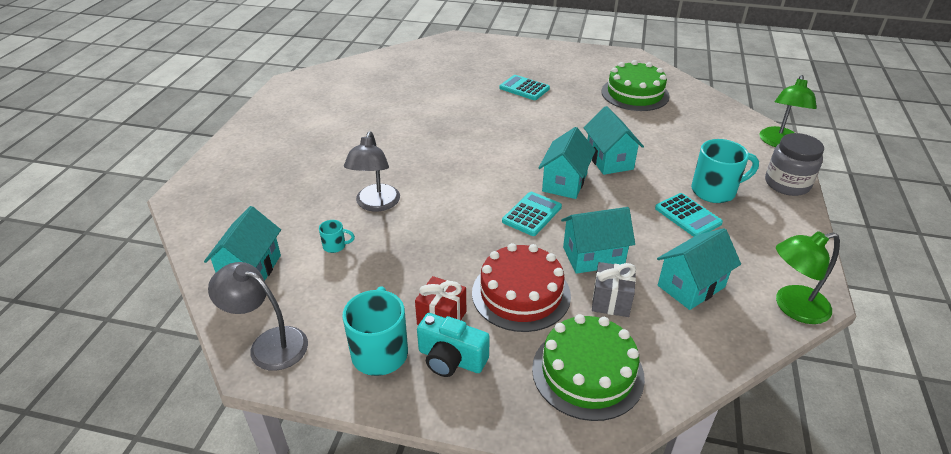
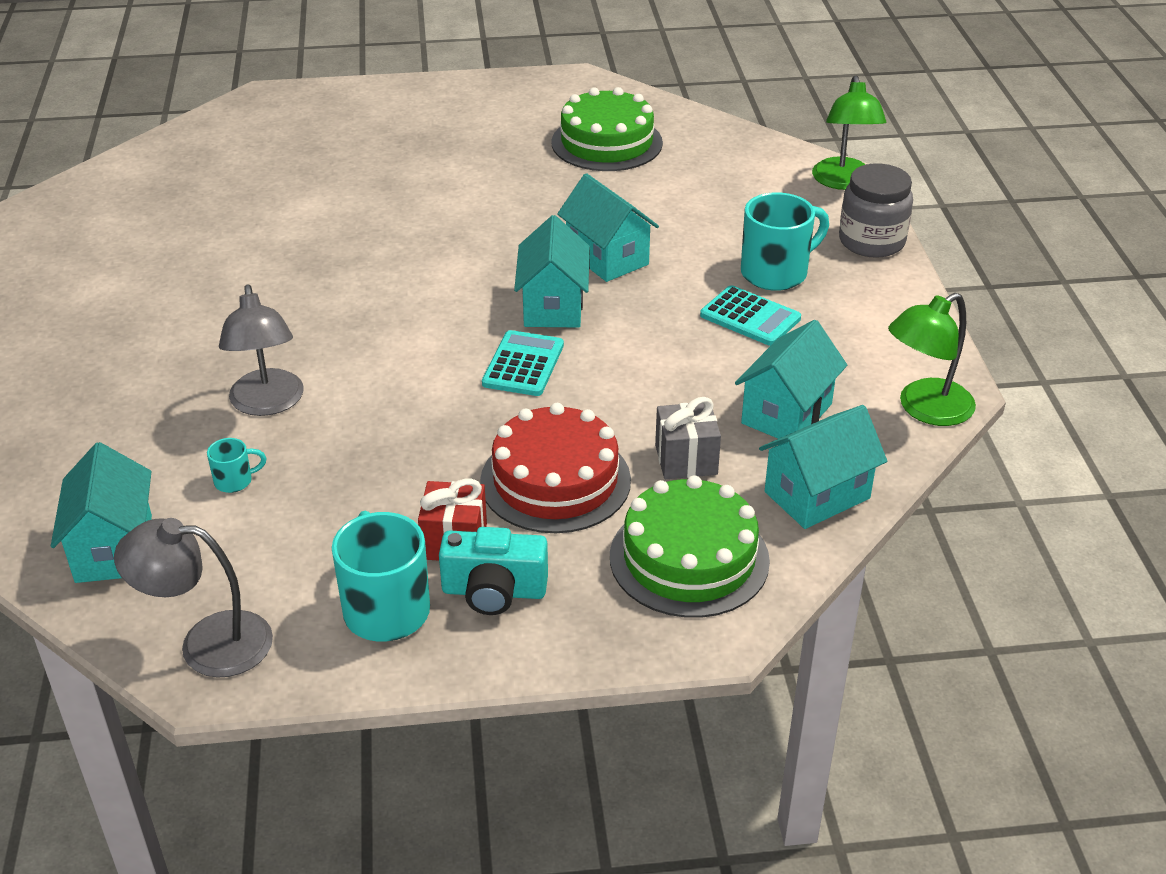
camera: 20 degrees left, 0 degrees up
turquoise calculator [499,75,550,100] -> none
turquoise house [561,207,635,274] -> turquoise house moved to [759,405,887,529]

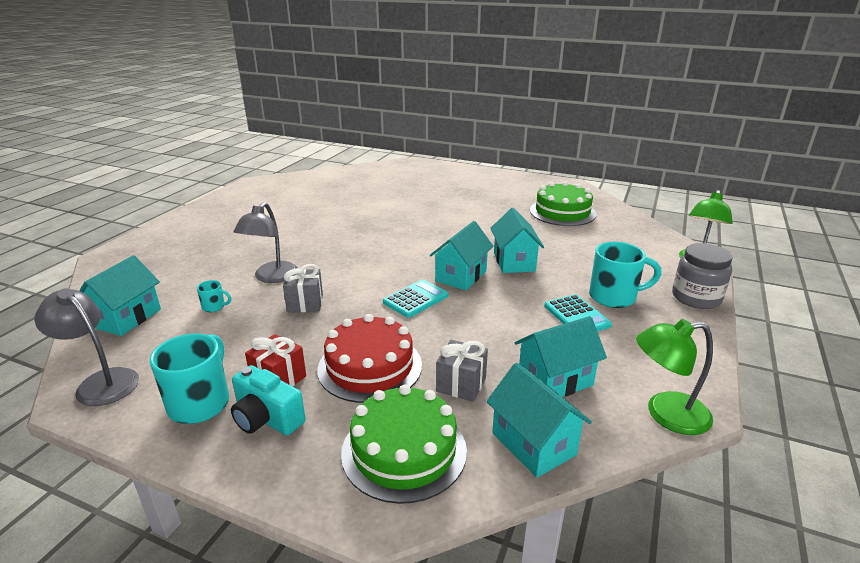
camera: 30 degrees right, 10 degrees down
turquoise house [759,405,887,529] -> turquoise house turned 60 degrees clockwise [486,363,592,478]
none -> grey gift [283,264,323,313]

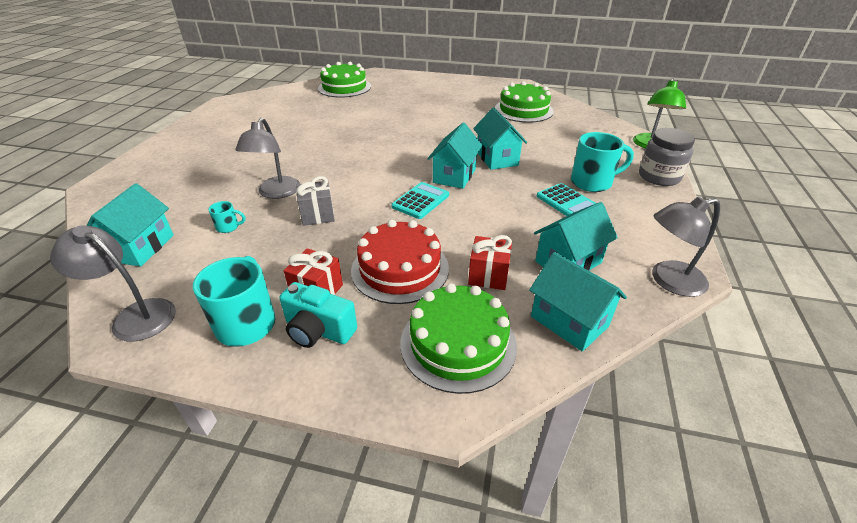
camera: 10 degrees left, 10 degrees up
grey gift [436,340,488,402] -> red gift [468,235,512,290]
green lamp [636,319,713,435] -> grey lamp [652,197,720,297]
none -> green cake [318,62,371,98]

